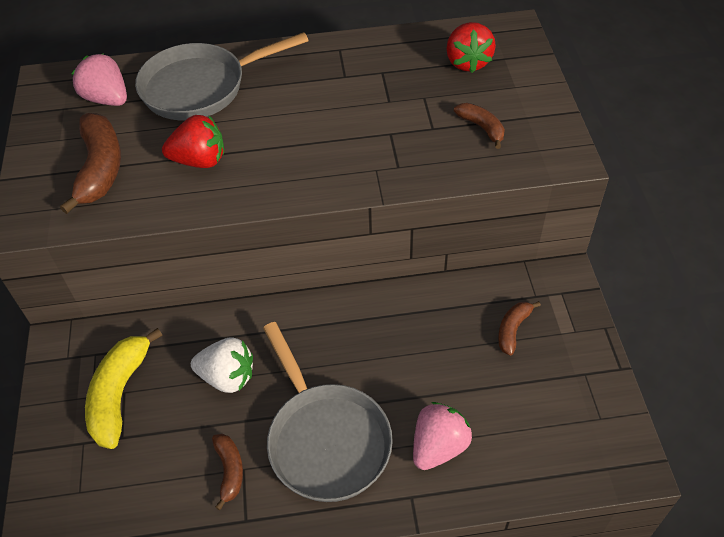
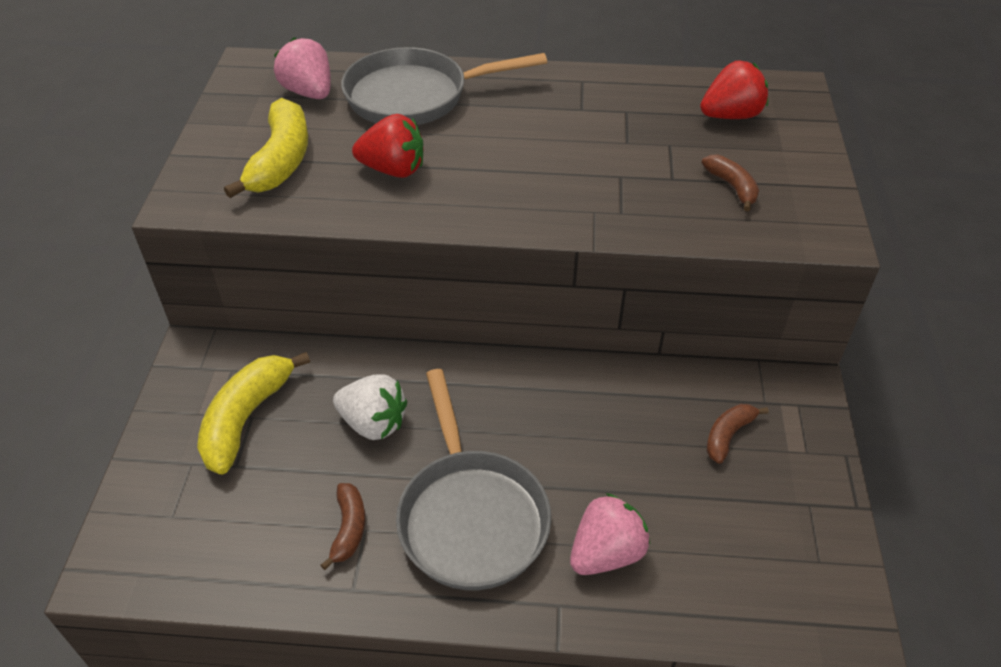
camera: 10 degrees right, 5 degrees down
brown banana [60,113,121,214] -> yellow banana [224,98,308,198]
red strawberry [446,22,496,73] -> red strawberry turned 120 degrees counterclockwise [700,60,768,119]

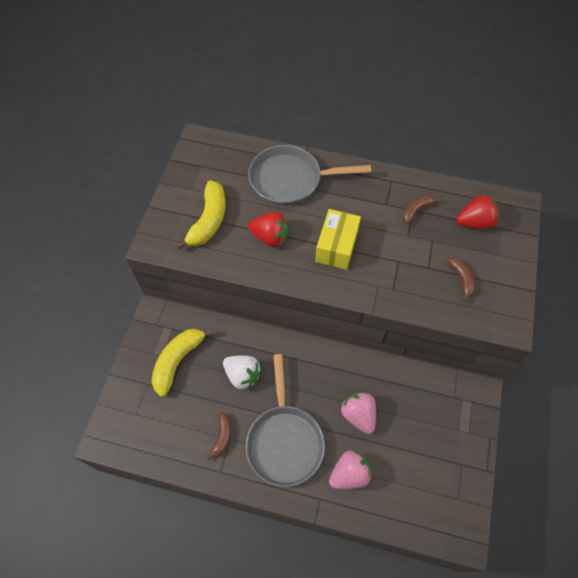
camera: 10 degrees right, 15 degrees up
pink strawberry [274,37,331,99] -> pink strawberry moved to [341,392,376,434]
brown banana [707,404,769,464] -> brown banana moved to [403,195,441,224]
none -> yellow box [315,209,361,270]

